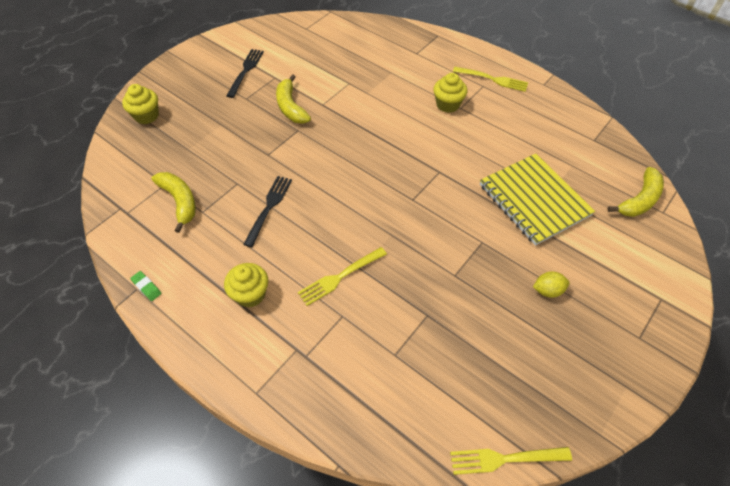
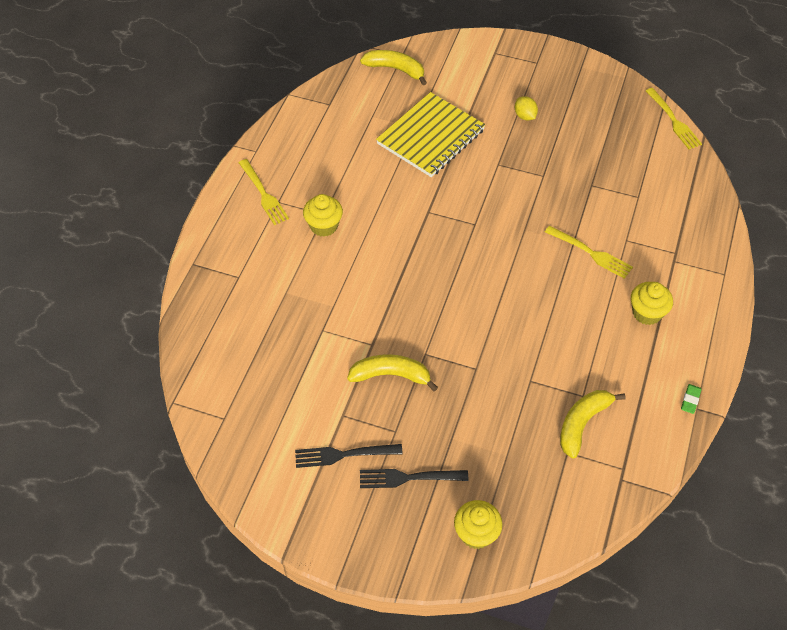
camera: 110 degrees left, 0 degrees up
black fork [243,176,292,247] -> black fork moved to [360,469,468,488]
yellow banana [276,74,311,124] -> yellow banana turned 135 degrees counterclockwise [347,354,438,392]
yellow fork [453,67,528,92] -> yellow fork turned 150 degrees clockwise [239,159,289,225]

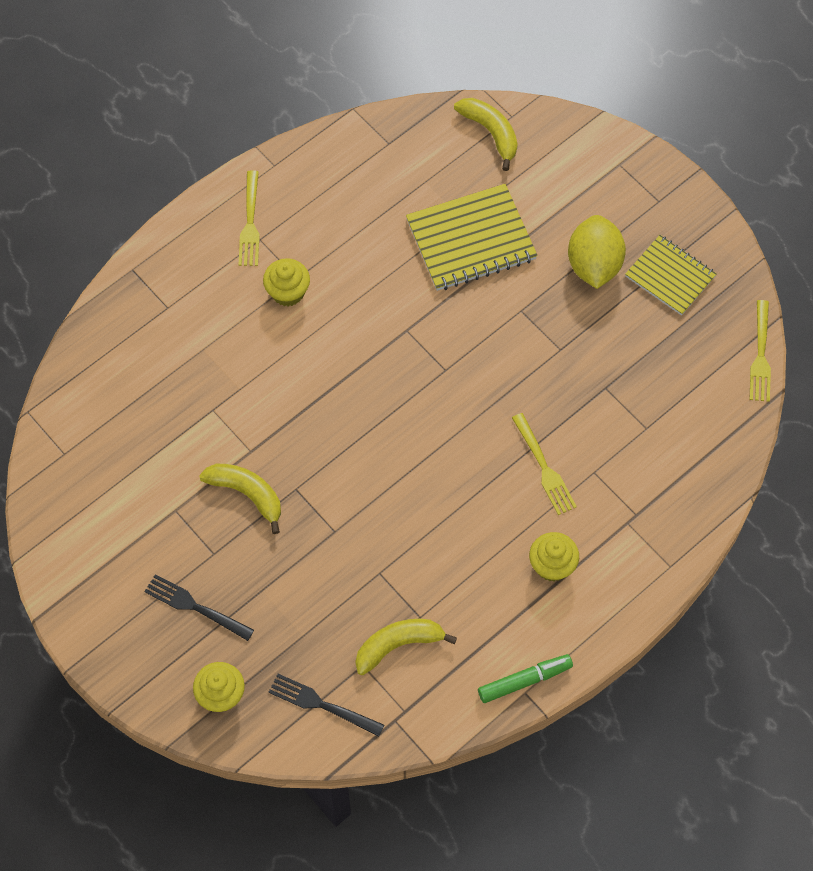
camera: 30 degrees right, 10 degrees up
black fork [295,444,403,468] -> black fork moved to [269,674,384,737]
yellow lemon [515,96,538,120] -> yellow lemon [568,215,626,289], size x2.04
green eraser [681,384,702,414] -> green marker [478,654,573,703]
none -> yellow notebook [625,235,717,315]

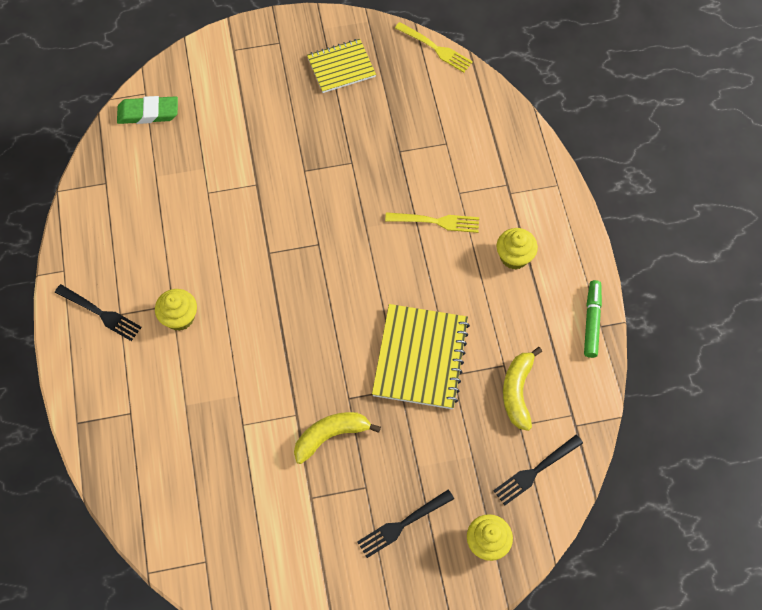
camera: 60 degrees left, 0 degrees up
yellow fork [239,170,260,266] -> black fork [55,284,142,341]
yellow notebook [406,184,538,291] -> yellow notebook moved to [372,304,470,409]
yellow banana [454,98,518,171] -> green eraser [117,96,178,124]
yellow lemon [568,215,626,289] -> none

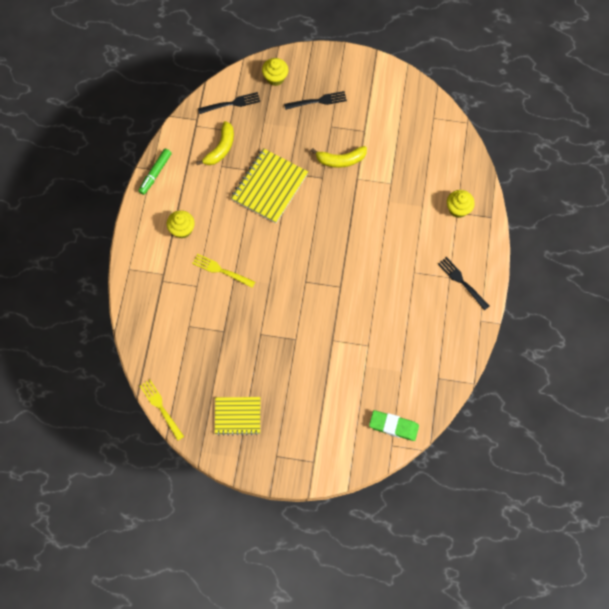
camera: 160 degrees left, 5 degrees up
yellow cupcake [155,289,197,331] -> yellow cupcake moved to [447,190,475,218]

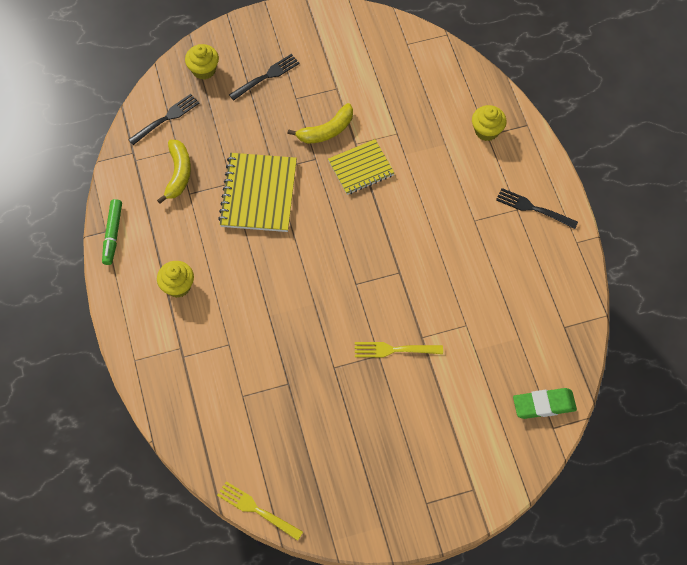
camera: 25 degrees left, 5 degrees down
yellow fork [192,254,255,288] -> yellow fork moved to [355,342,443,357]
yellow notebook [215,397,260,436] -> yellow notebook moved to [328,139,395,195]

